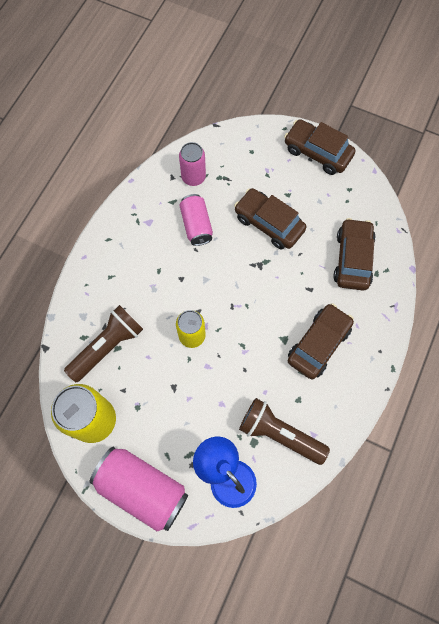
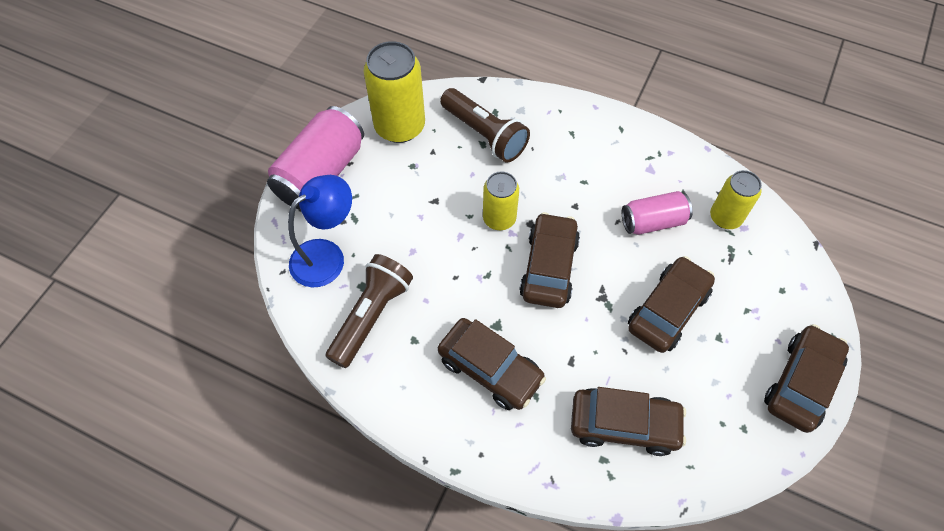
camera: 90 degrees right, 10 degrees down
pink can [179,142,206,186] -> yellow can [710,170,762,229]
none -> brown car [519,212,580,308]

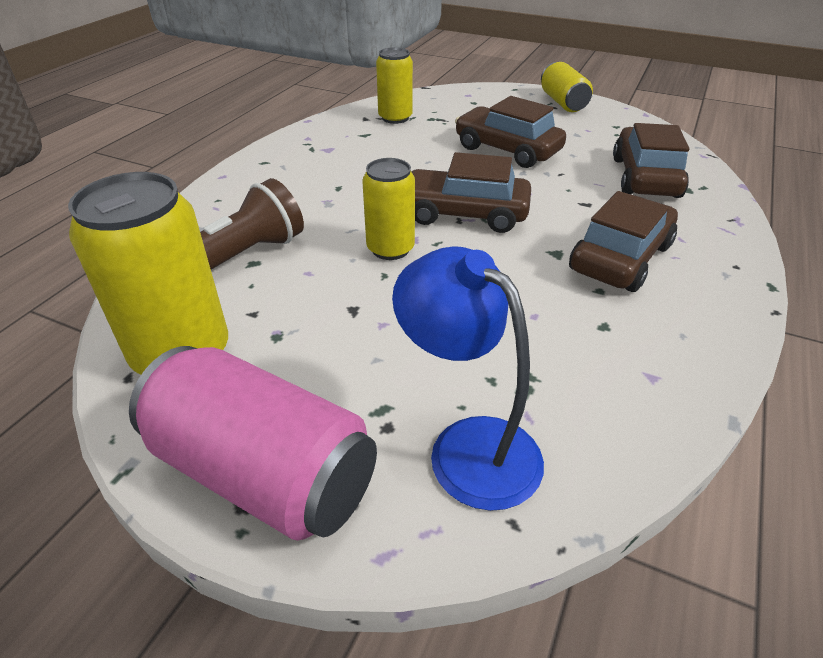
camera: 90 degrees left, 20 degrees down
brown flashlight [326,254,413,368] -> none
pink can [622,191,693,235] -> none
brown car [764,324,849,433] -> yellow can [541,62,593,112]

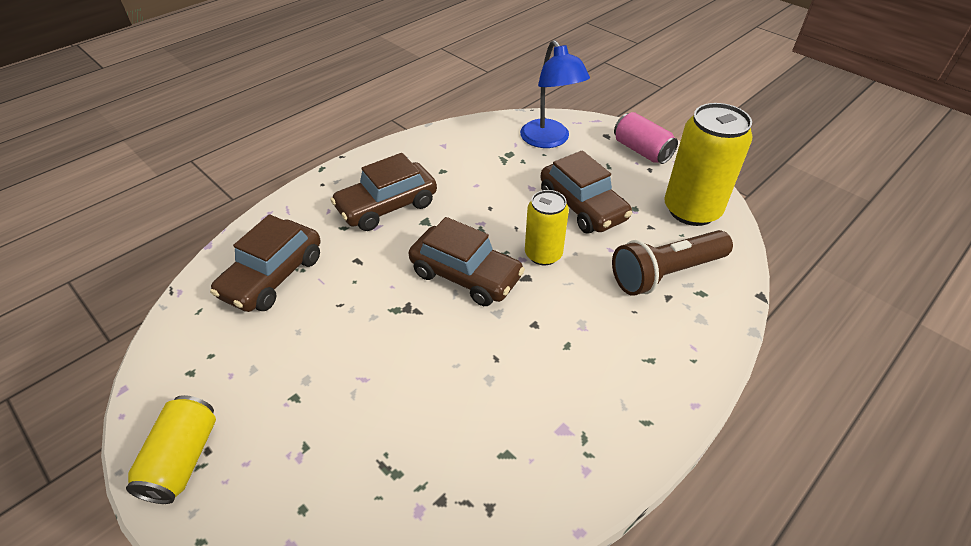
camera: 160 degrees left, 5 degrees up
pink can [129,346,377,541] -> pink can [614,112,678,164], size x0.61
yellow can [376,47,413,124] -> none
brown car [455,96,566,168] -> brown car moved to [540,150,632,234]

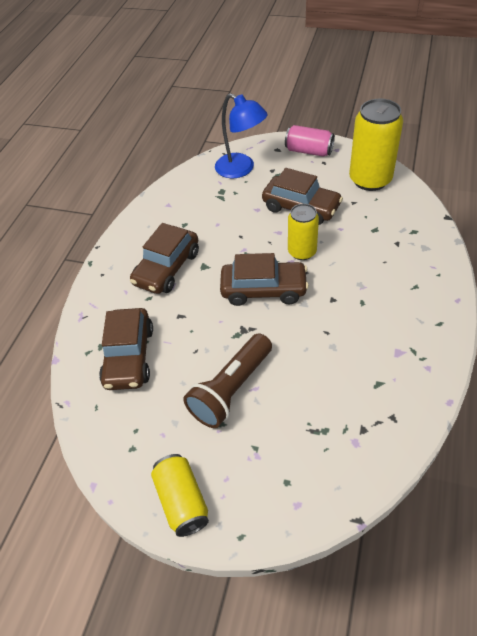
camera: 25 degrees left, 5 degrees up
brown flashlight [612,230,733,296] -> brown flashlight moved to [183,333,272,428]

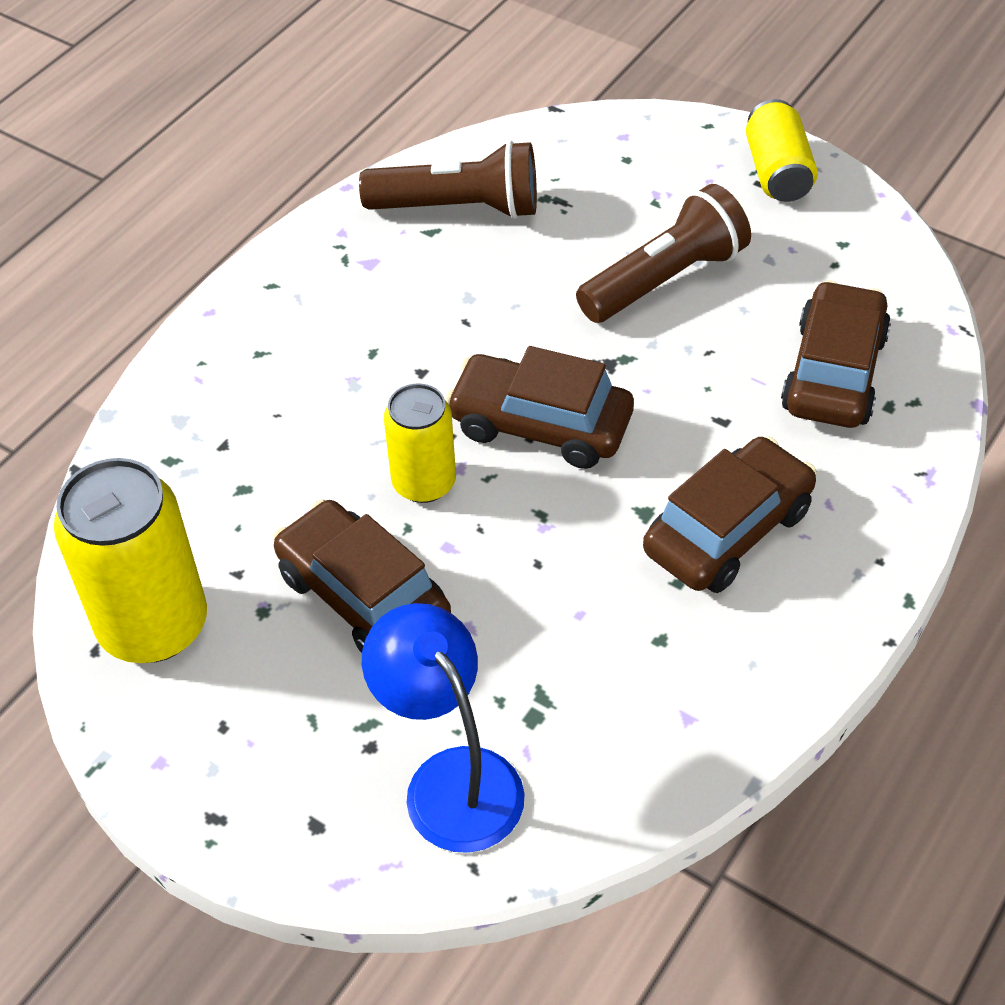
camera: 165 degrees left, 0 degrees up
pink can [285,125,335,157] -> none
none -> brown flashlight [359,141,537,219]

